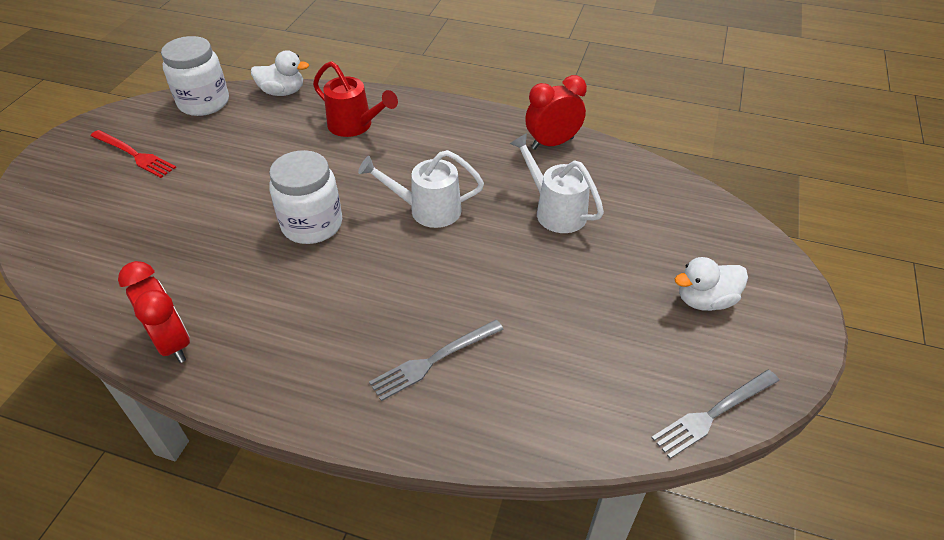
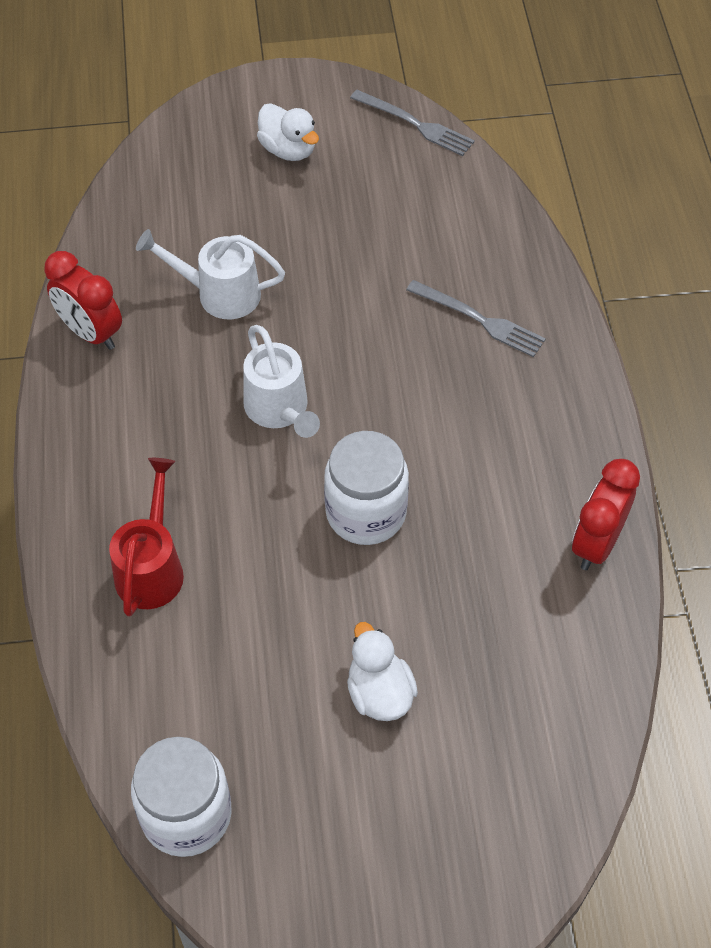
camera: 115 degrees left, 10 degrees up
red fork [90,130,176,178] -> none
white duck [251,50,309,96] -> white duck moved to [347,622,418,721]
white watering can [510,133,604,233] -> white watering can turned 75 degrees clockwise [136,229,285,319]

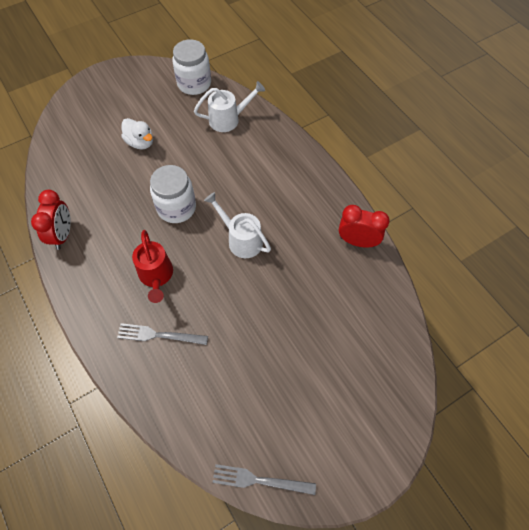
camera: 155 degrees right, 5 degrees up
red watering can [109,458,184,617] -> red watering can moved to [132,230,173,303]
white watering can [136,229,285,319] -> white watering can moved to [194,81,265,132]
white duck [257,103,319,161] -> none

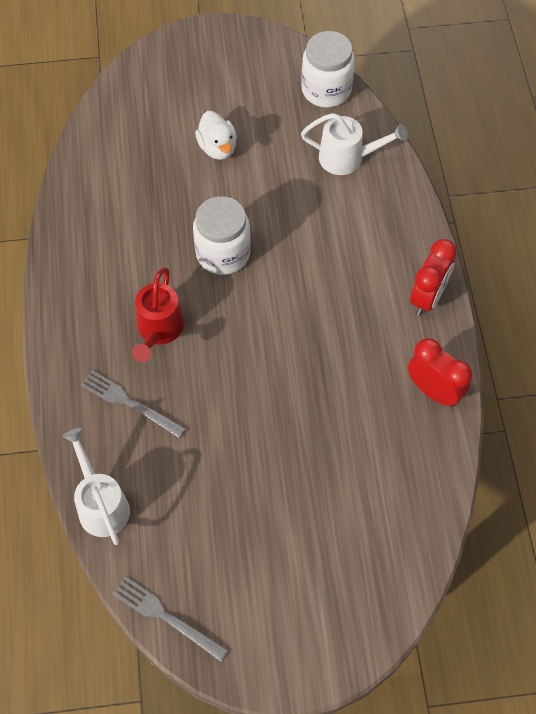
camera: 25 degrees right, 0 degrees up
red clock [31,190,71,250] -> red clock moved to [410,239,457,316]
white watering can [204,192,271,258] -> white watering can moved to [62,428,130,545]

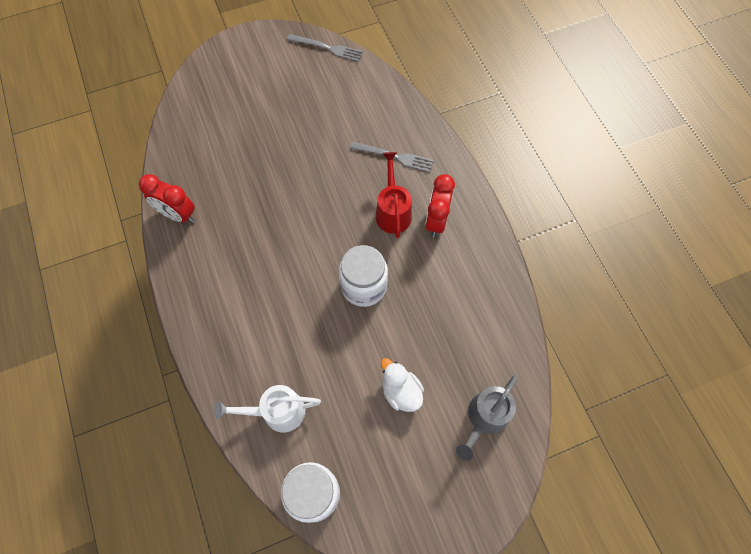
camera: 165 degrees right, 5 degrees up
white watering can [62,428,130,545] -> none
red clock [410,239,457,316] -> red clock moved to [425,174,455,237]
none -> grey watering can [456,375,518,461]

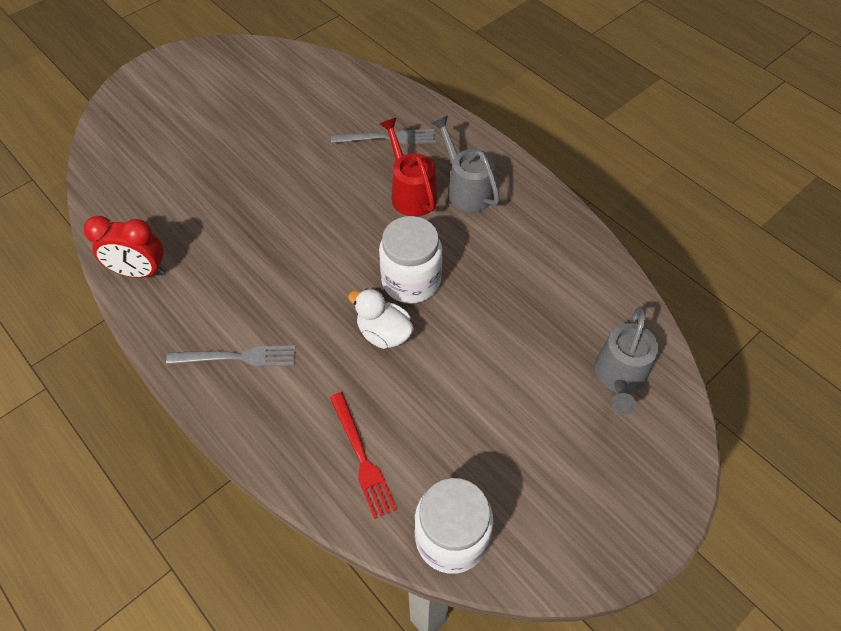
camera: 20 degrees left, 10 degrees down
white watering can [214,385,321,432] -> red fork [330,392,397,519]
grey fork [287,34,363,62] -> grey fork moved to [166,346,296,367]
white duck [381,358,424,412] -> white duck moved to [348,288,414,349]
red clock [425,174,455,237] -> grey watering can [432,116,500,212]

